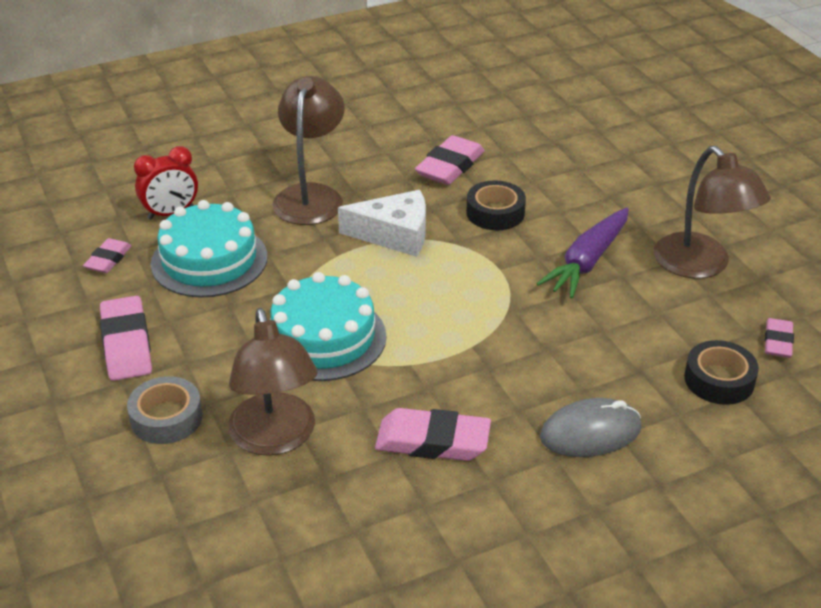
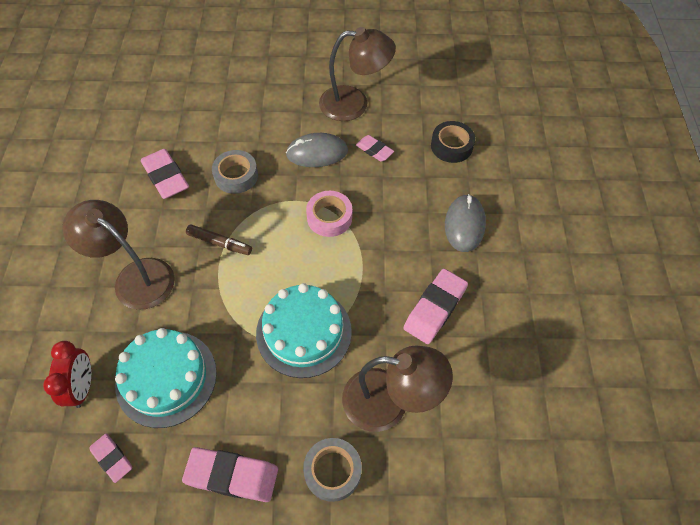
camera: 65 degrees left, 20 degrees up
white cheese [338,190,426,257] -> brown marker [186,224,252,255]
black tape [466,181,526,230] -> grey tape [212,150,258,194]
purple carrot [536,208,629,298] -> grey mouse [286,133,348,167]
pink eraser [765,318,794,358] -> pink eraser moved to [356,135,394,162]
none -> pink tape [306,191,352,237]

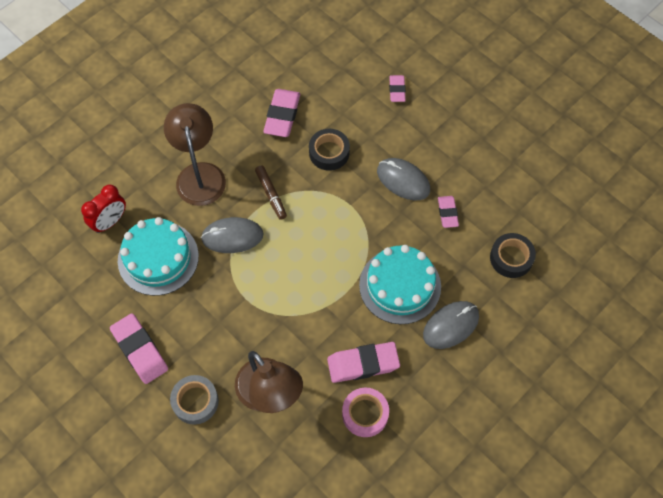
camera: 45 degrees right, 5 degrees up
pink eraser [89,433,132,483] -> pink eraser moved to [389,75,406,102]
grey tape [212,150,258,194] -> black tape [309,129,350,171]
turquoise cake [256,283,352,378] -> turquoise cake moved to [359,245,441,324]
pink tape [306,191,352,237] -> pink tape moved to [342,388,389,437]
brown lamp [319,27,396,121] -> none
none -> grey mouse [201,217,264,253]

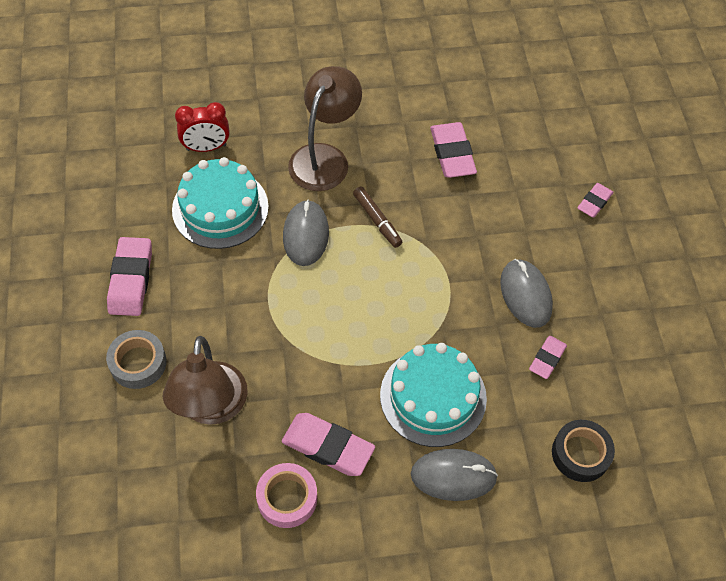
camera: 35 degrees right, 5 degrees down
grey mouse [201,217,264,253] -> grey mouse turned 60 degrees clockwise [283,199,329,266]
brown marker [255,166,287,220] -> brown marker turned 45 degrees counterclockwise [353,187,402,248]
pink eraser [263,89,300,137] -> pink eraser turned 60 degrees counterclockwise [430,122,477,178]
black tape [309,129,350,171] -> none

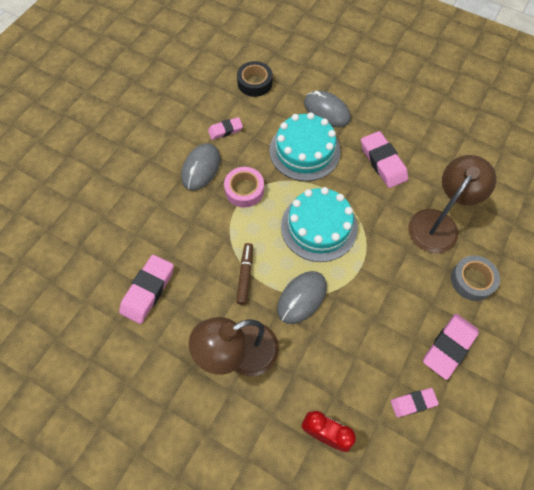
camera: 140 degrees left, 5 degrees up
turquoise cake [172,157,269,249] -> turquoise cake moved to [281,187,358,262]
pink tape [256,463,317,528] -> pink tape moved to [224,167,264,207]
pink eraser [577,183,614,218] -> pink eraser moved to [391,388,439,417]

